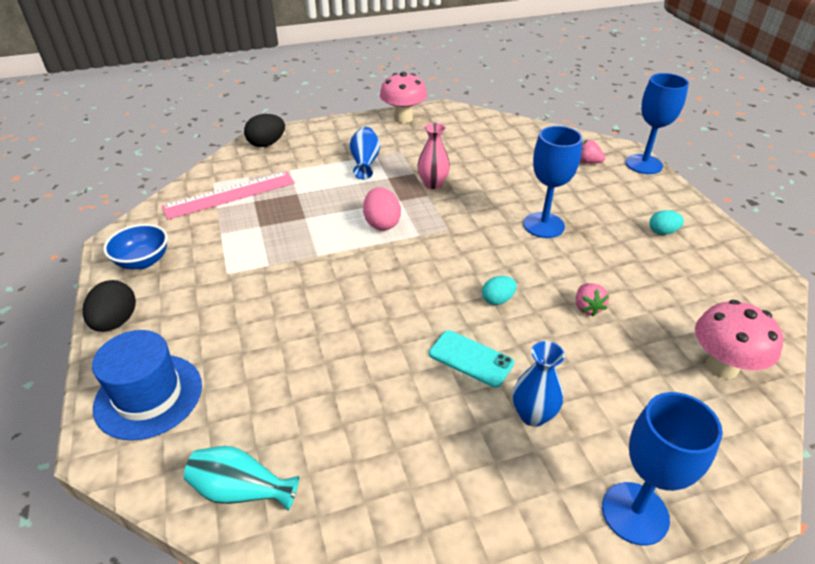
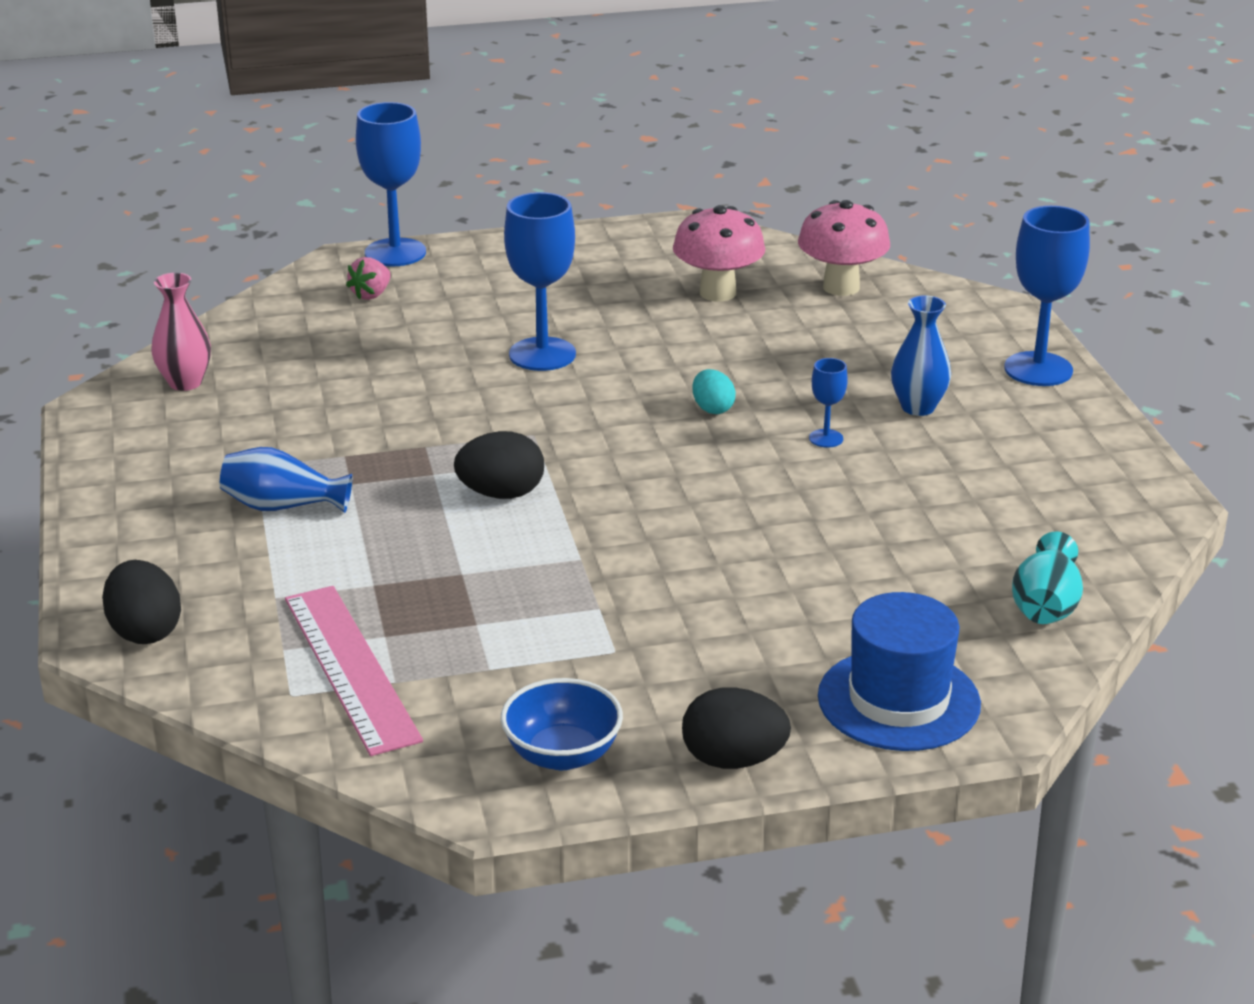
camera: 85 degrees left, 10 degrees down
pink egg [363,187,401,231] -> black egg [454,431,544,499]
pink mushroom [380,72,427,123] -> pink mushroom moved to [673,205,765,301]
pink vase [417,123,450,189] -> pink vase moved to [151,273,211,391]
turquoise phone [429,330,514,388] -> blue goblet [809,358,848,448]
pink strawberry [576,283,609,316] -> none
turquoise egg [649,210,684,235] -> none

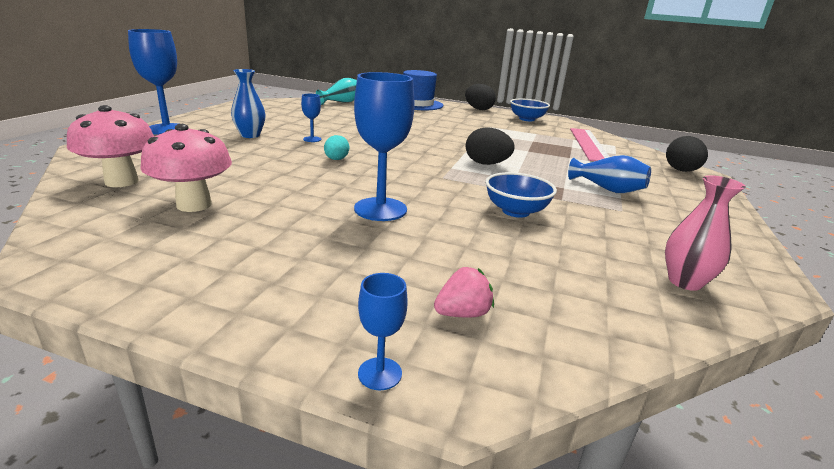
camera: 150 degrees left, 5 degrees down
blue goblet [356,102,426,267] -> blue goblet [358,273,408,390], size x0.48
none -> blue bowl [485,172,557,218]

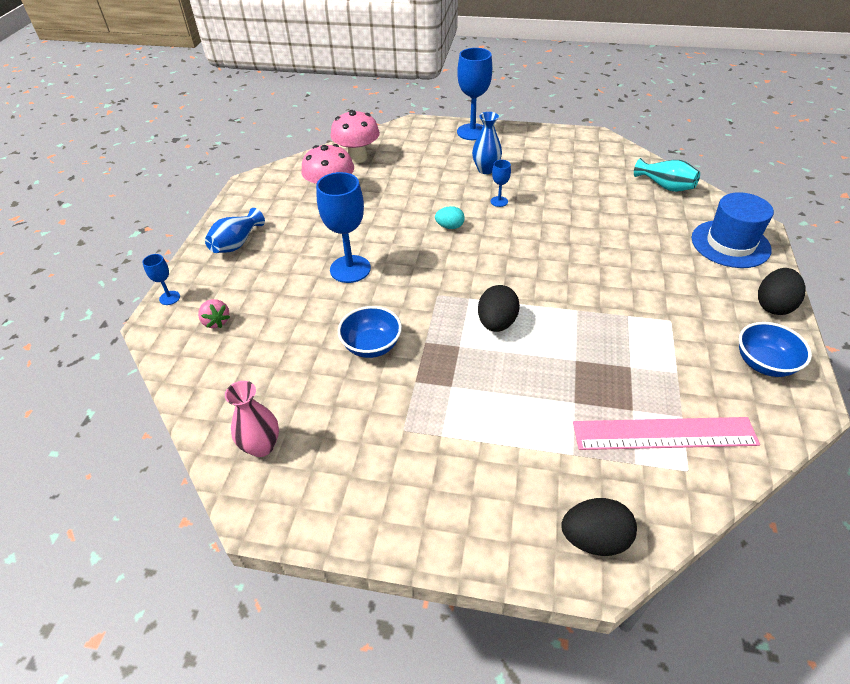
camera: 85 degrees right, 20 degrees up
blue vase [568,155,651,194] -> blue vase moved to [205,208,265,253]

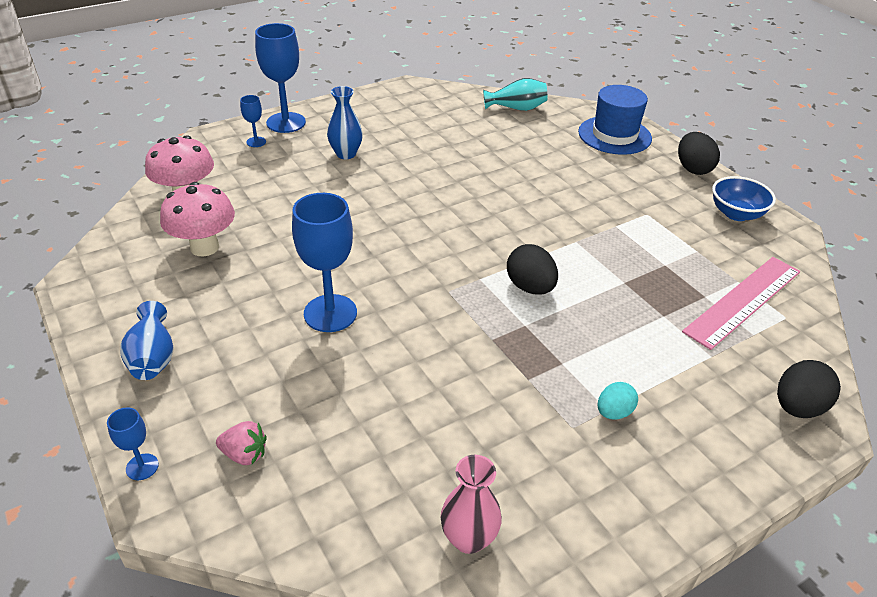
camera: 45 degrees left, 5 degrees down
blue bowl [338,306,402,358] -> none
turquoise egg [435,206,465,229] -> turquoise egg moved to [598,382,638,419]
blue goblet [491,160,511,207] -> blue goblet moved to [240,95,266,147]

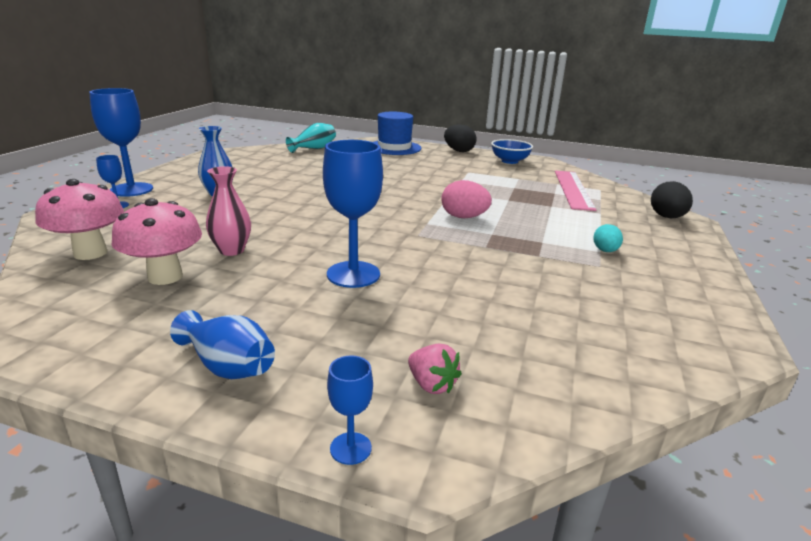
camera: 40 degrees left, 15 degrees down
pink strawberry [216,421,267,465] -> pink strawberry turned 75 degrees clockwise [408,344,462,394]
pink vase [441,455,502,554] -> pink vase moved to [206,166,251,256]
black egg [507,244,558,295] -> pink egg [441,180,492,218]

